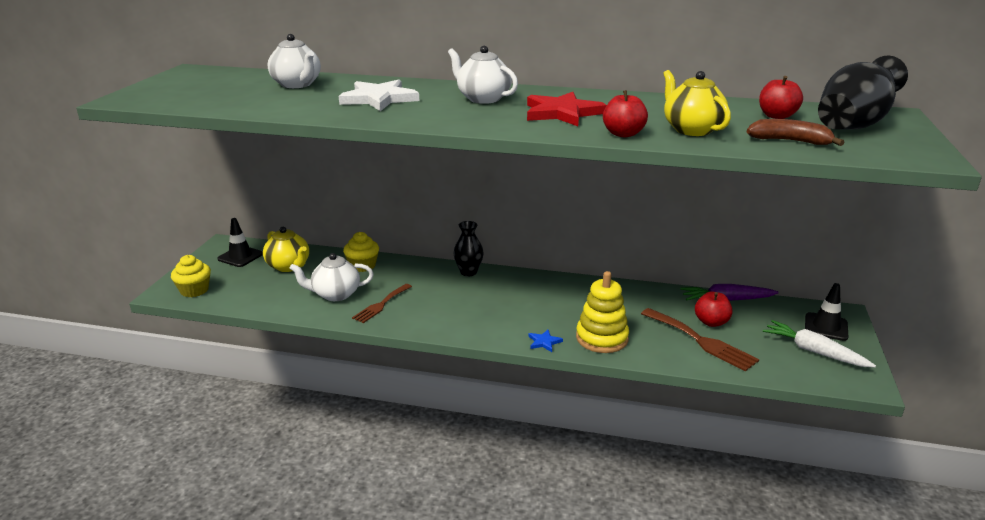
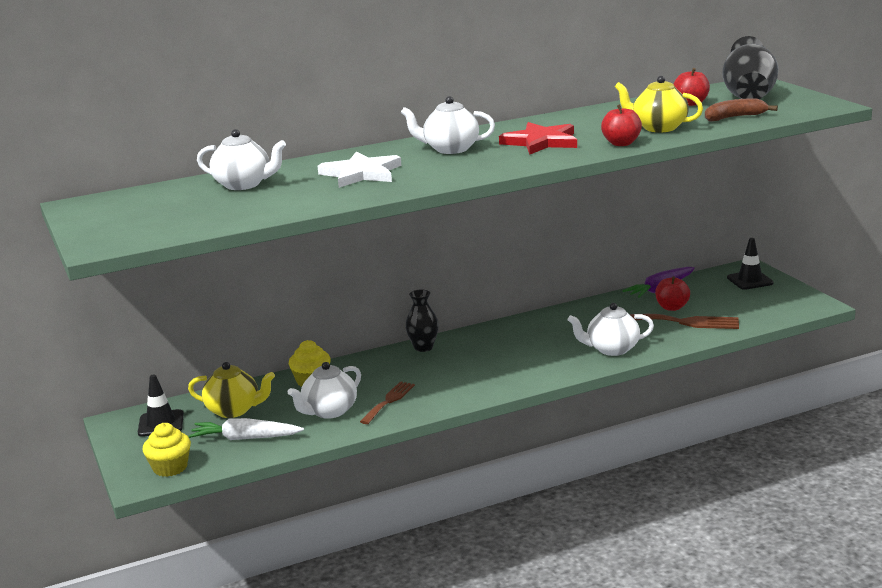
camera: 35 degrees left, 5 degrees down
brown fork [352,284,412,323] -> brown fork turned 150 degrees counterclockwise [360,381,415,424]
blue star [529,330,563,352] -> none
yellow stacking toy [576,271,629,353] -> white teapot [568,303,654,356]
white carrot [763,320,876,367] -> white carrot moved to [188,418,304,440]

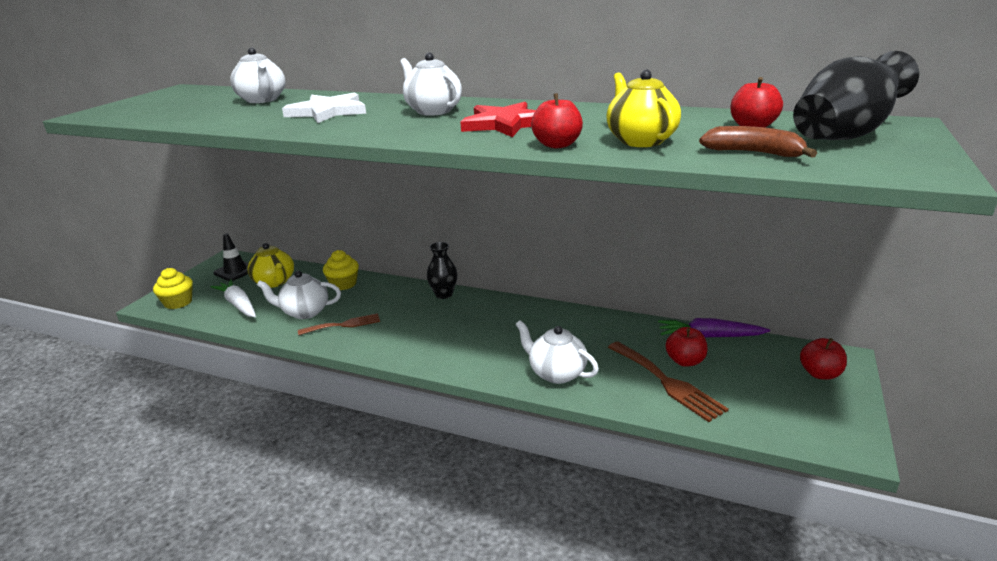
camera: 45 degrees right, 5 degrees up
black traffic cone [727,238,774,290] -> red apple [800,338,847,380]

